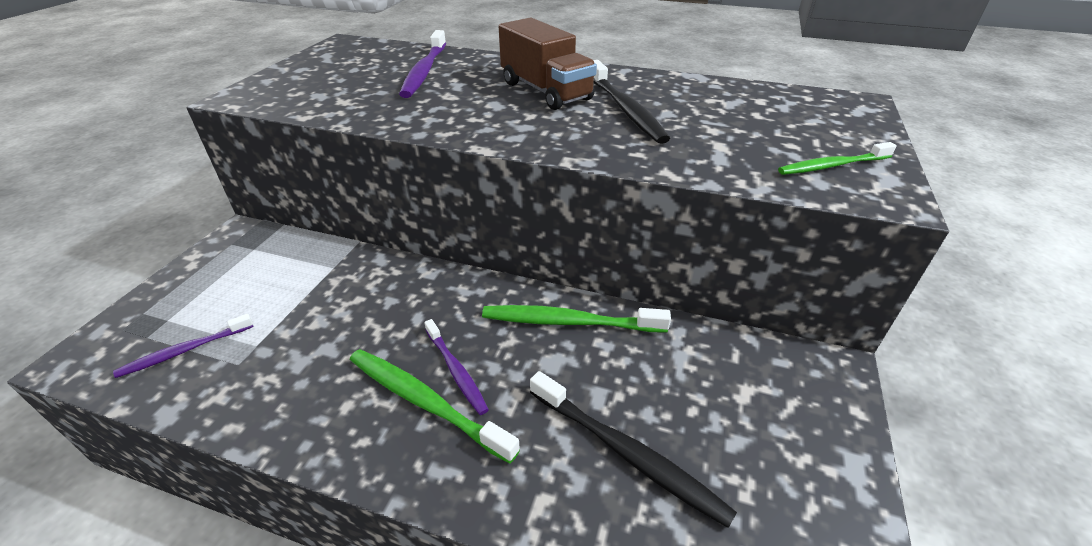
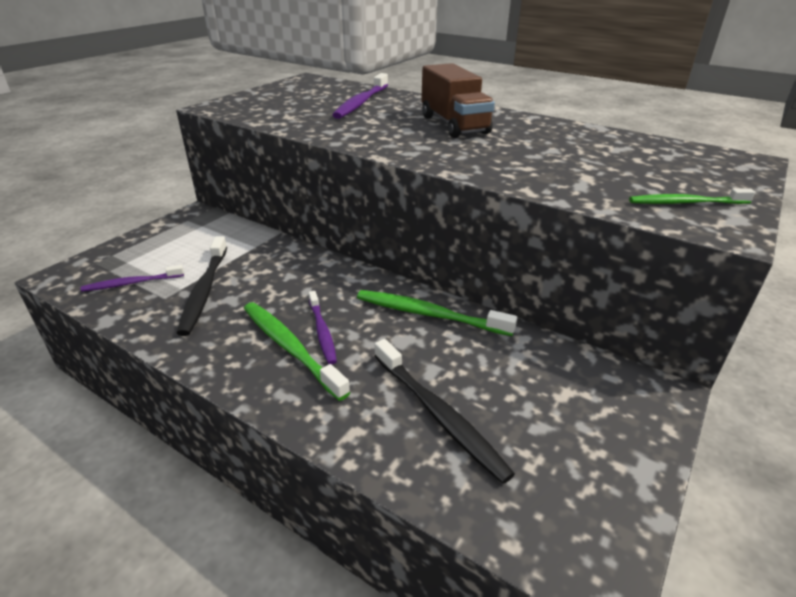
camera: 15 degrees right, 5 degrees down
black toothbrush [593,60,670,144] -> black toothbrush moved to [177,236,227,336]

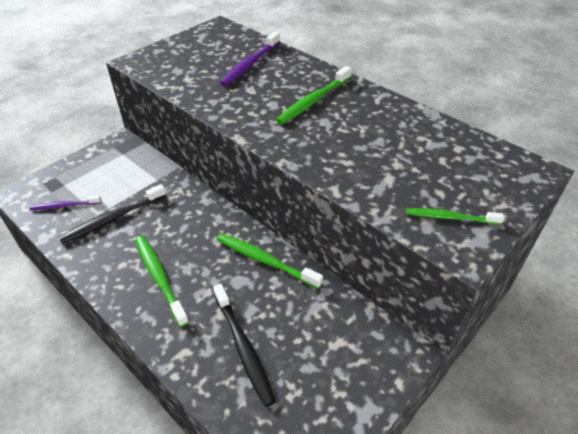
camera: 10 degrees right, 10 degrees up
black toothbrush [177,236,227,336] -> black toothbrush turned 45 degrees clockwise [59,184,166,244]
purple toothbrush [309,291,337,364] -> none
brown truck [421,63,495,138] -> green toothbrush [276,66,352,124]

